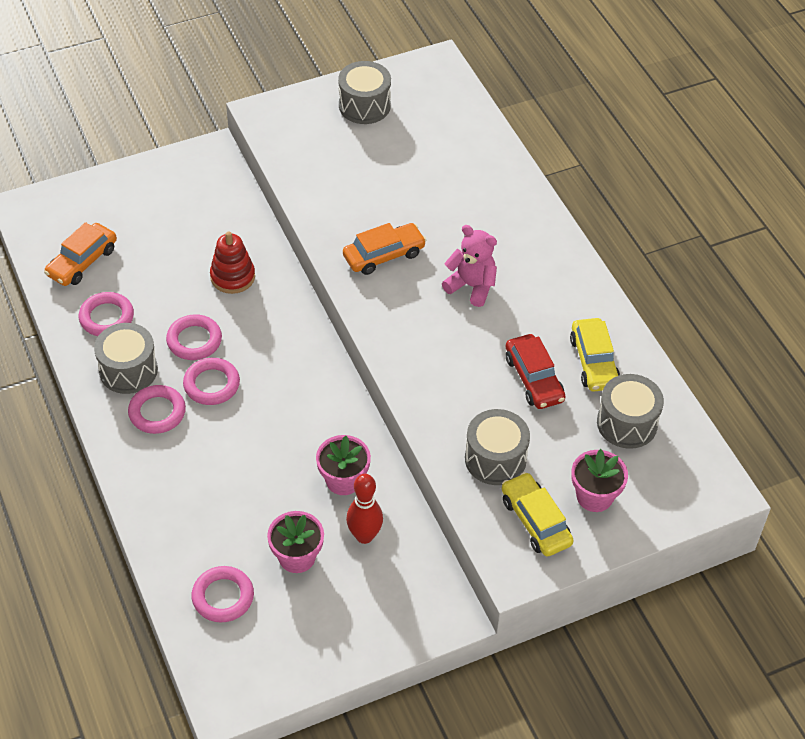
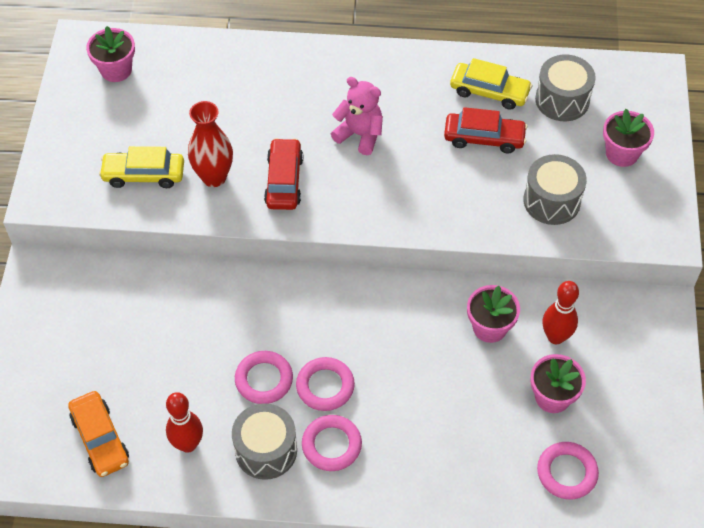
camera: 60 degrees left, 5 degrees up
pink ring [79,292,134,336] -> red bowling pin [166,392,203,453]
red stacking toy [210,231,255,294] -> none
grey drum [338,61,391,124] -> none
orange car [343,223,426,275] -> red car [264,138,303,210]
pink teddy bear [442,225,497,307] -> pink teddy bear turned 60 degrees clockwise [331,77,383,155]
yellow car [502,472,574,557] -> yellow car moved to [99,146,184,188]
none -> pink flower pot [86,26,135,82]
none -> red vase [188,101,233,187]

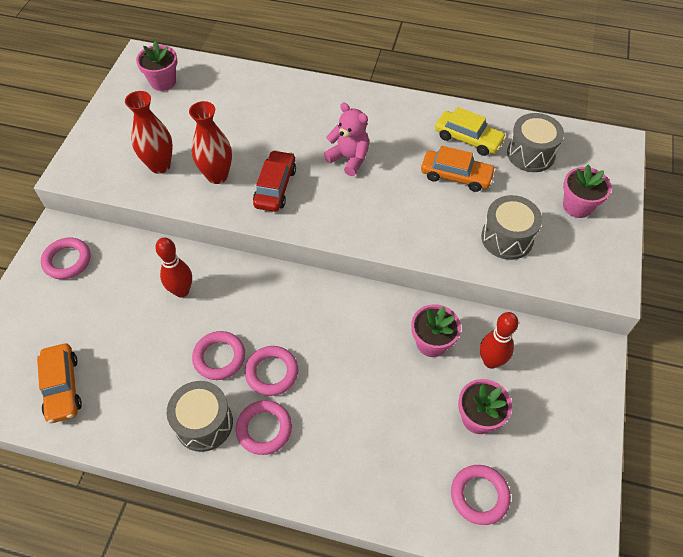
camera: 10 degrees right, 0 degrees up
yellow car [99,146,184,188] -> red vase [125,91,173,174]
red bowling pin [166,392,203,453] -> red bowling pin moved to [155,237,192,298]
red car [444,107,527,153] -> orange car [421,146,496,192]
none -> pink ring [41,238,91,279]

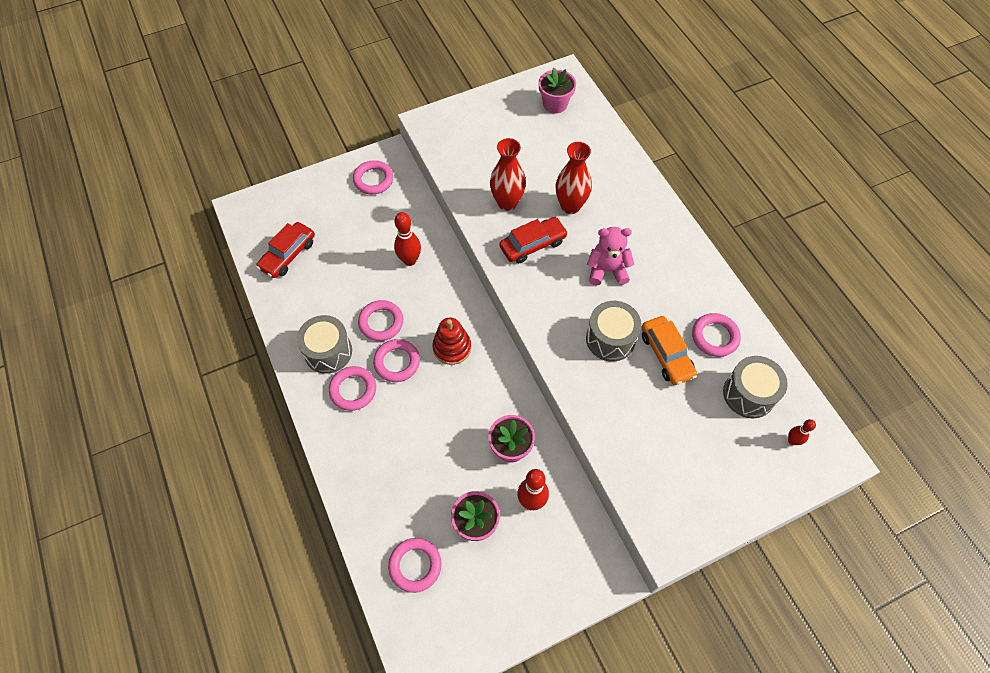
camera: 50 degrees right, 5 degrees up
orange car [37,343,82,423] -> red car [256,222,315,278]
red vase [125,91,173,174] -> red vase moved to [556,142,592,214]
pink teddy bear [324,103,369,176] -> pink teddy bear turned 90 degrees counterclockwise [587,227,635,285]
yellow car [435,107,506,156] -> pink ring [692,313,741,357]
grey drum [481,195,542,260] -> grey drum moved to [586,301,642,362]
pink flower pot [563,165,612,218] -> none
none -> red stacking toy [432,317,471,365]
none -> red bowling pin [788,419,816,445]

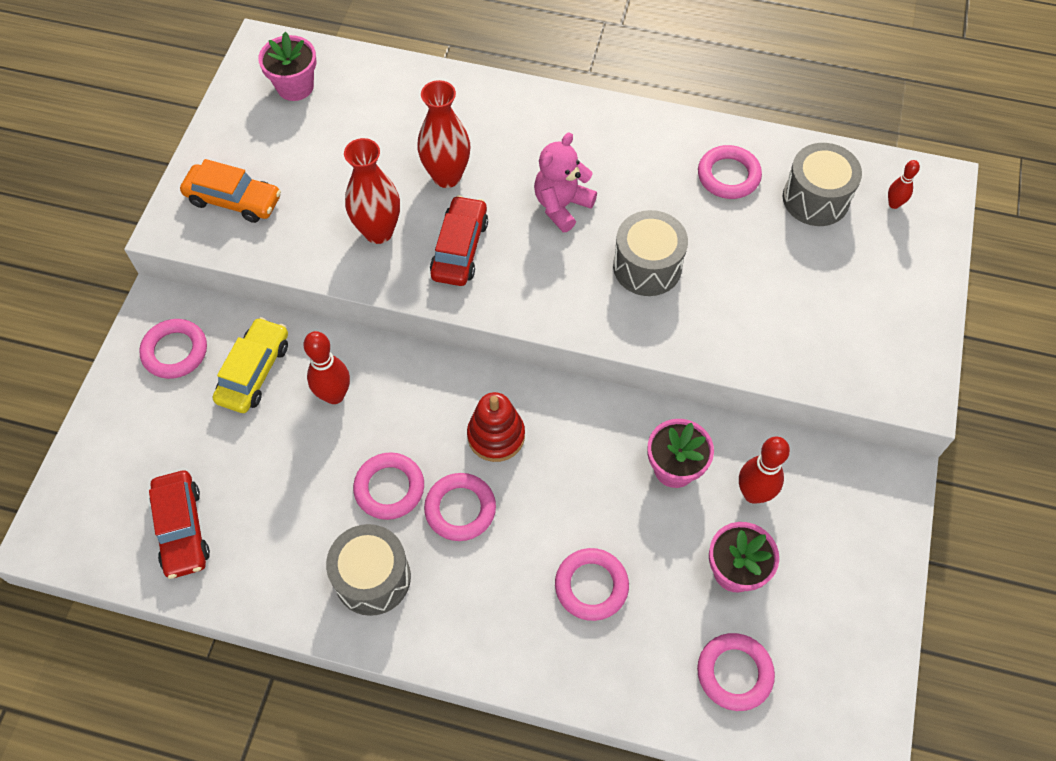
camera: 50 degrees left, 0 degrees up
pink ring [329,366,376,411] -> pink ring moved to [555,548,629,621]
orange car [642,316,697,385] -> orange car moved to [180,159,281,223]
none -> yellow car [213,317,288,413]

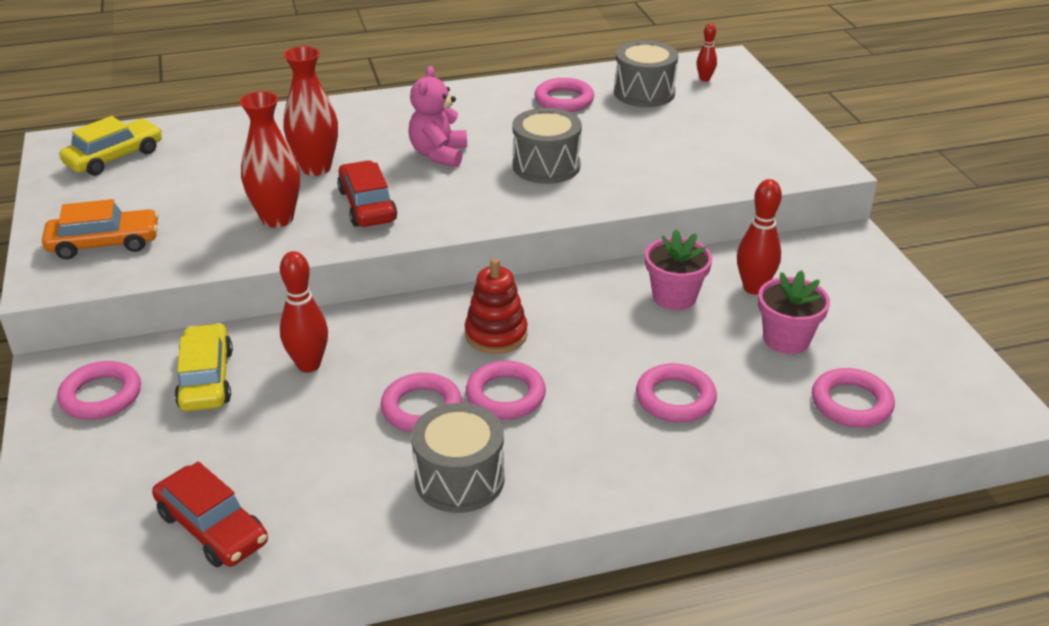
camera: 30 degrees left, 25 degrees down
pink flower pot [258,32,316,101] -> yellow car [59,116,162,176]

